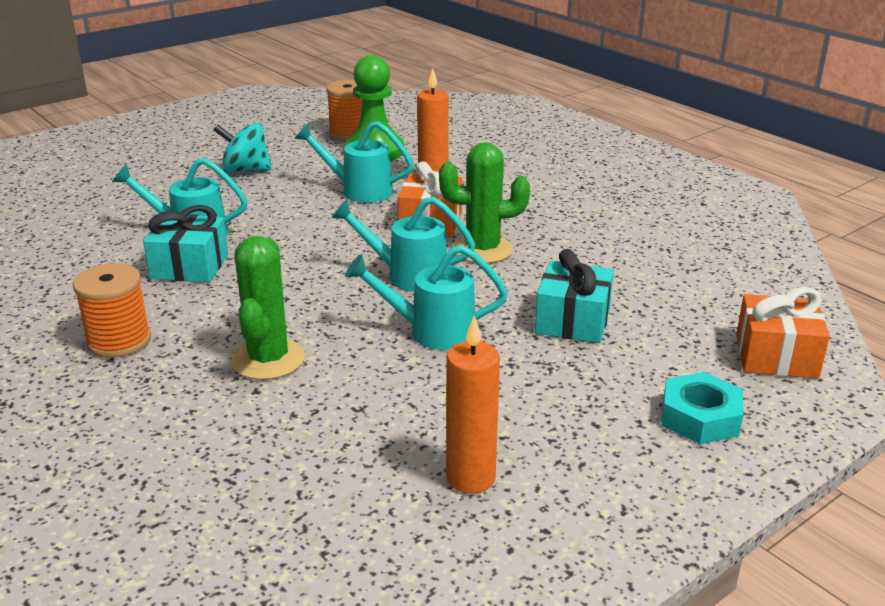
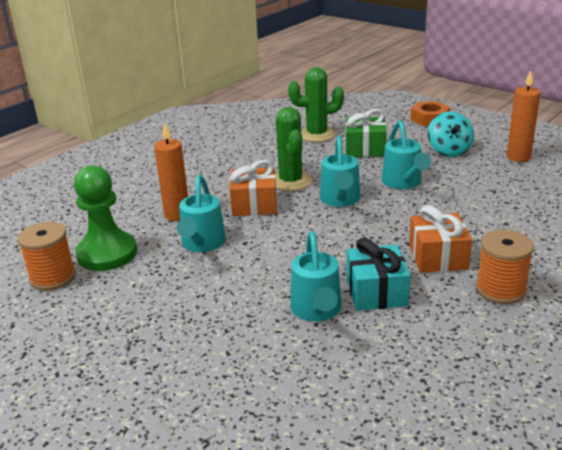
camera: 100 degrees left, 0 degrees up
turquoise spinning top [213,123,272,173] -> turquoise spinning top moved to [428,111,474,157]
green cactus [231,236,305,380] -> green cactus moved to [288,67,344,142]
turquoise gift [535,249,614,343] -> green gift [346,109,387,157]
turquoise nut [661,372,744,444] -> orange nut [410,101,451,126]
orange gift [736,287,830,379] -> orange gift moved to [409,205,472,273]

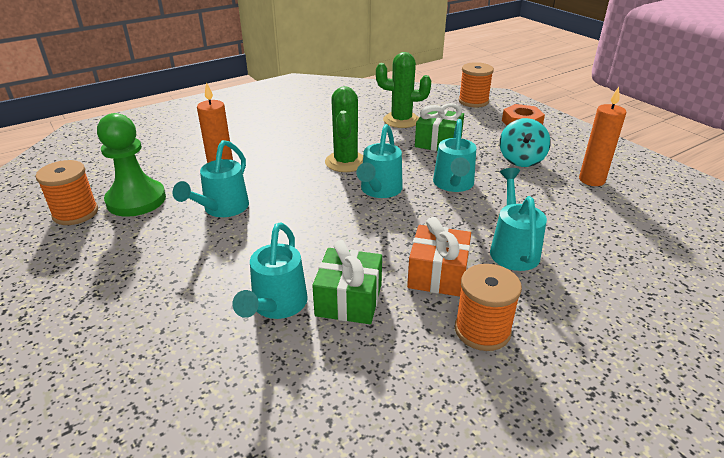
camera: 15 degrees right, 5 degrees up
orange gift [230,160,277,216] -> none
turquoise gift [347,238,410,311] -> green gift [312,240,382,324]
none -> orange spool [459,62,494,108]
none -> turquoise watering can [490,168,547,271]

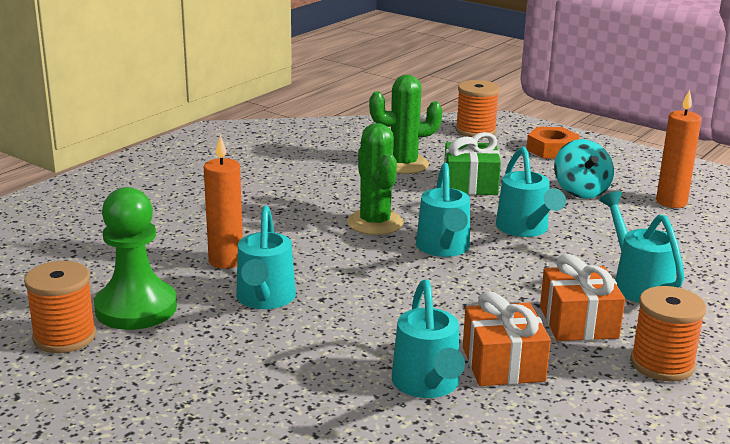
camera: 20 degrees left, 10 degrees down
green gift [312,240,382,324] -> orange gift [463,291,551,386]

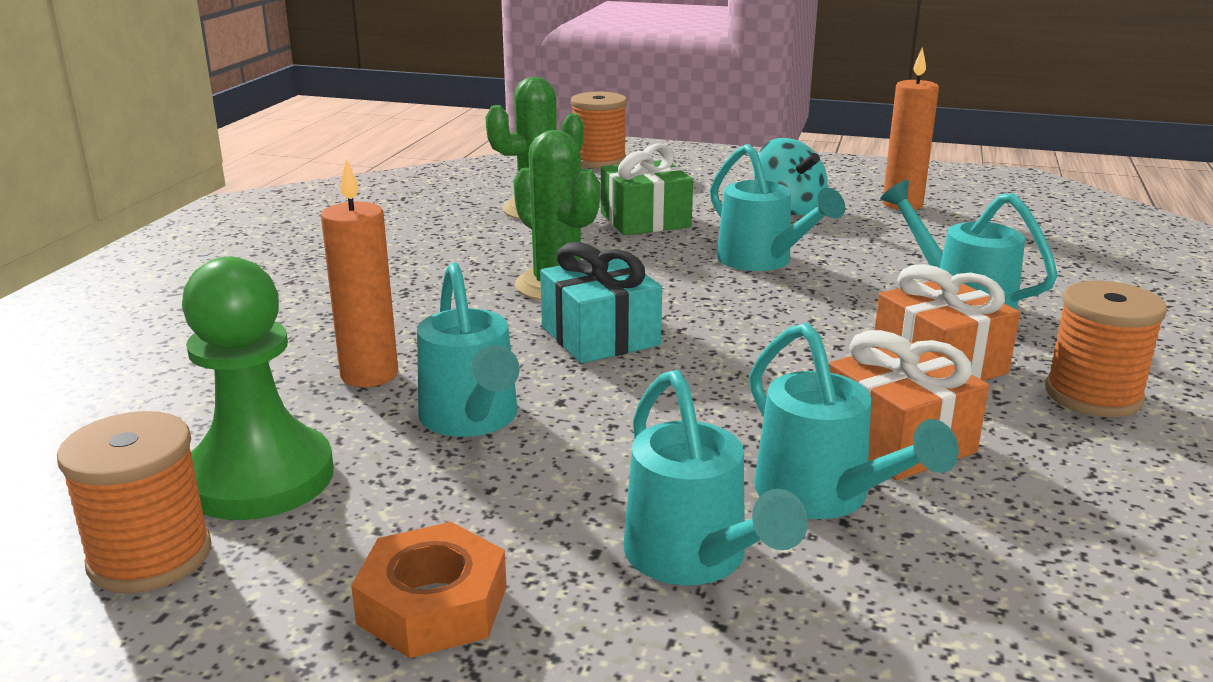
camera: 20 degrees left, 0 degrees up
turquoise watering can [416,163,470,257] -> turquoise watering can moved to [623,370,808,585]
orange nut [526,127,580,159] -> orange nut moved to [351,522,507,658]
none -> turquoise gift [540,242,662,363]

